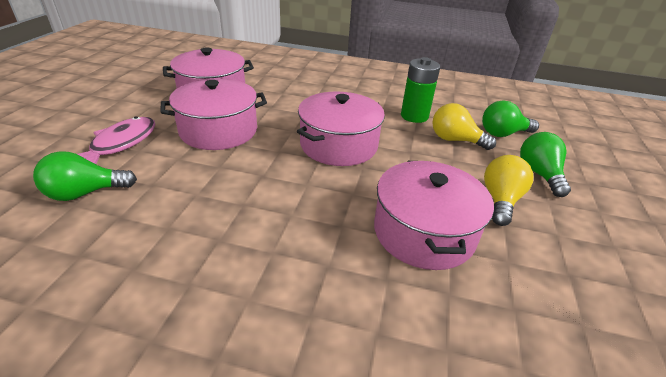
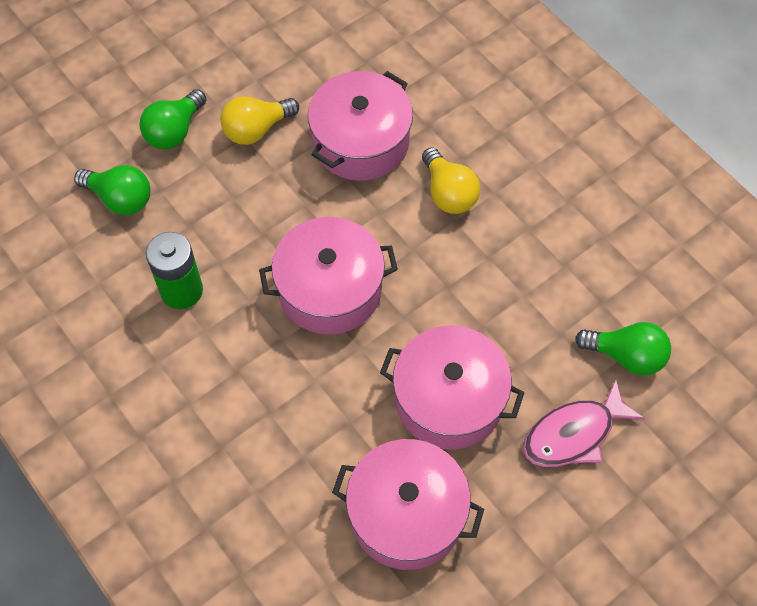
camera: 140 degrees left, 25 degrees up
yellow light bulb [432,103,496,150] -> yellow light bulb moved to [422,147,480,214]

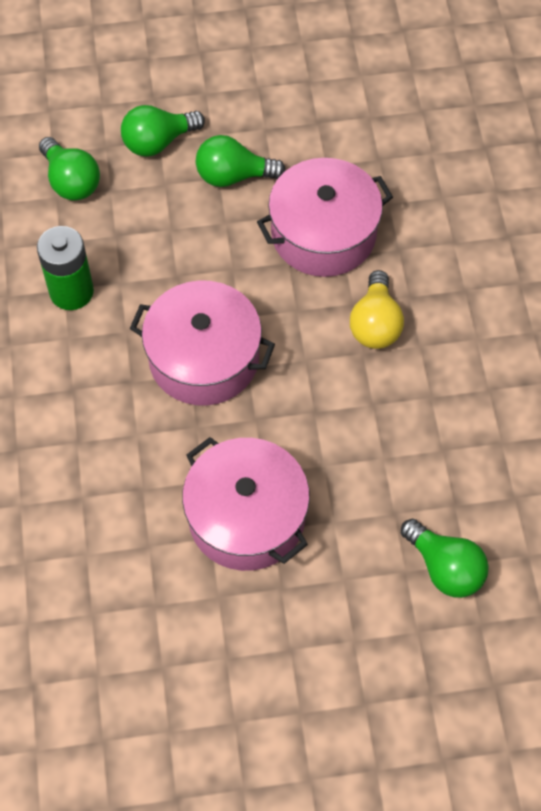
camera: 30 degrees right, 0 degrees up
yellow light bulb [220,96,299,145] -> green light bulb [196,135,286,187]
pink pot [332,439,484,570] -> none
pink fish [523,379,645,467] -> none

